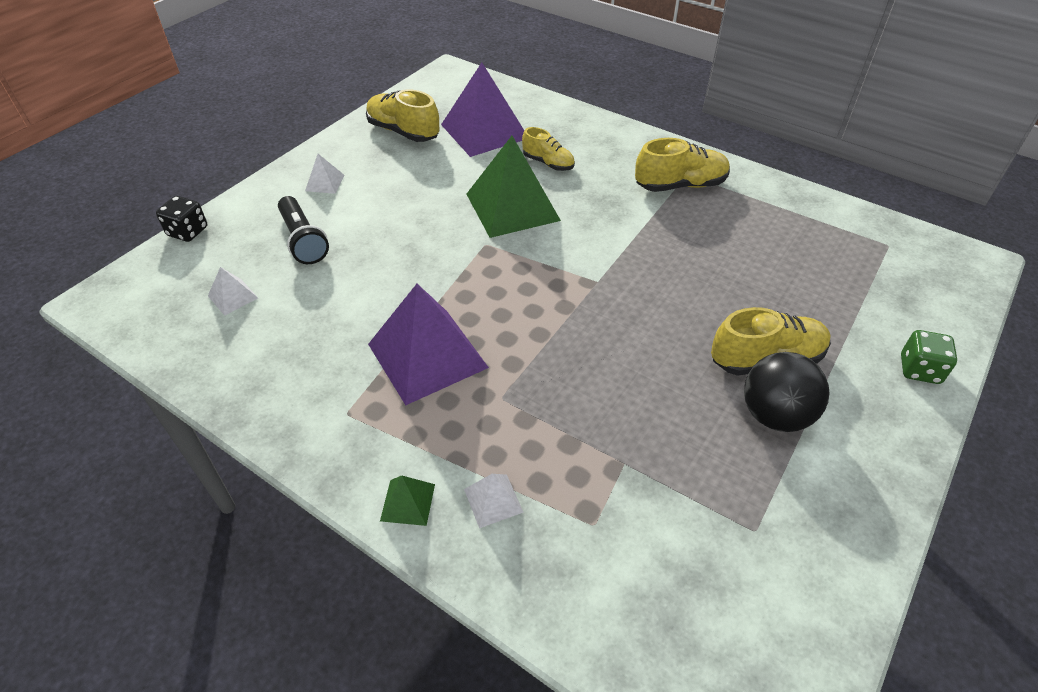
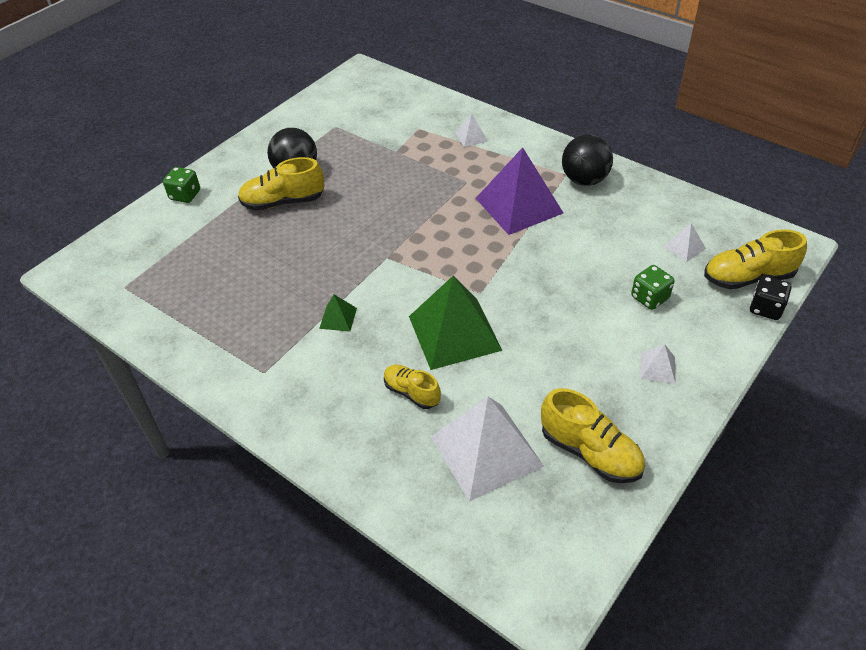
camera: 175 degrees left, 0 degrees up
black flashlight [278,196,329,264] -> green dice [631,265,674,310]
green pyramid [380,475,435,526] -> green pyramid moved to [319,295,357,332]
purple pyramid [441,62,524,157] -> white pyramid [431,397,544,502]
yellow shoe [635,138,730,192] -> yellow shoe moved to [704,229,807,289]
none -> black ball [562,134,613,186]

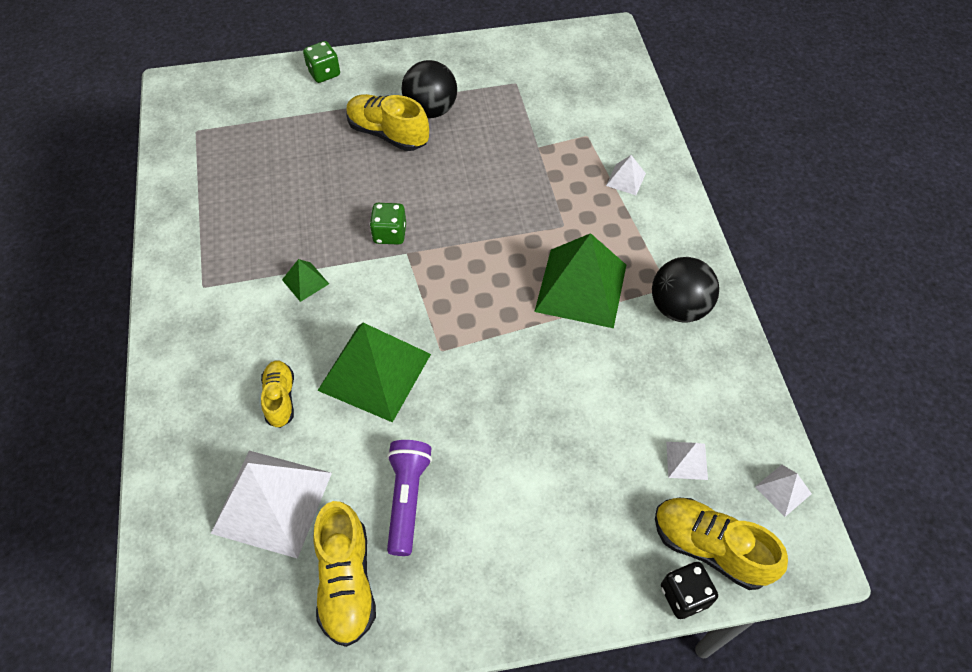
camera: 40 degrees right, 10 degrees up
purple pyramid [476,147,563,235] -> green pyramid [534,233,626,328]
green dice [631,265,674,310] -> green dice moved to [370,203,406,245]
white pyramid [640,344,676,384] -> white pyramid moved to [755,465,812,517]
none -> purple flashlight [387,440,432,556]

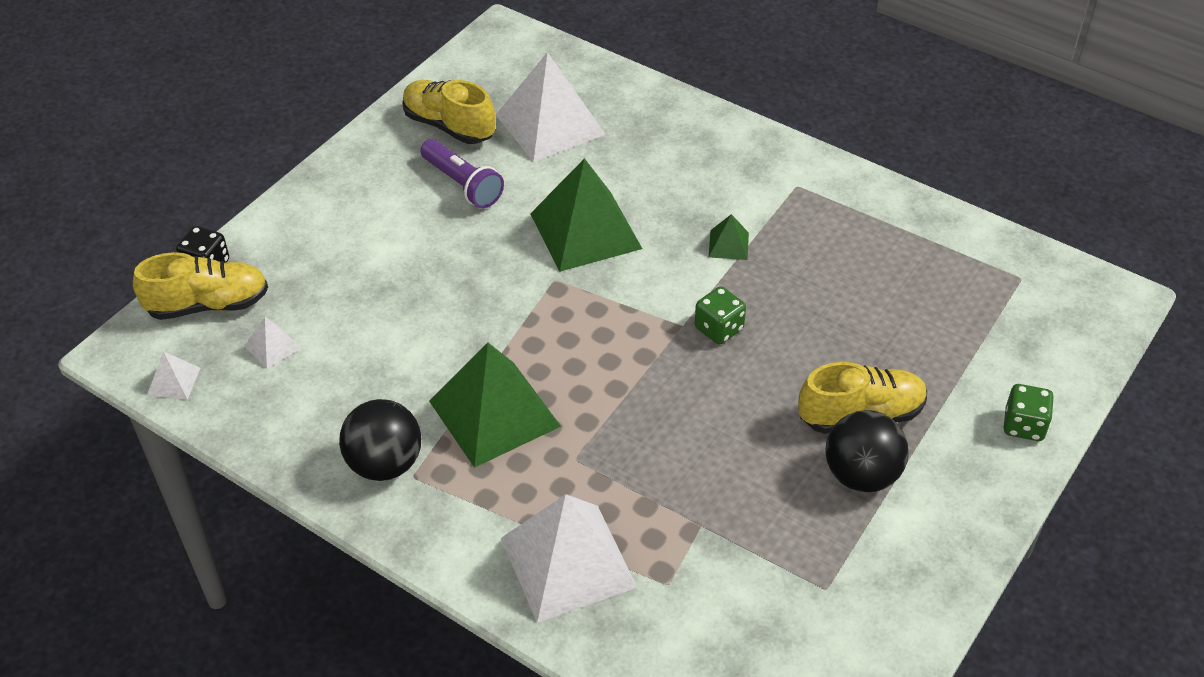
camera: 135 degrees right, 10 degrees down
yellow shoe [261,360,294,428] -> none
white pyramid [606,155,646,195] -> white pyramid [501,494,638,623], size x2.29

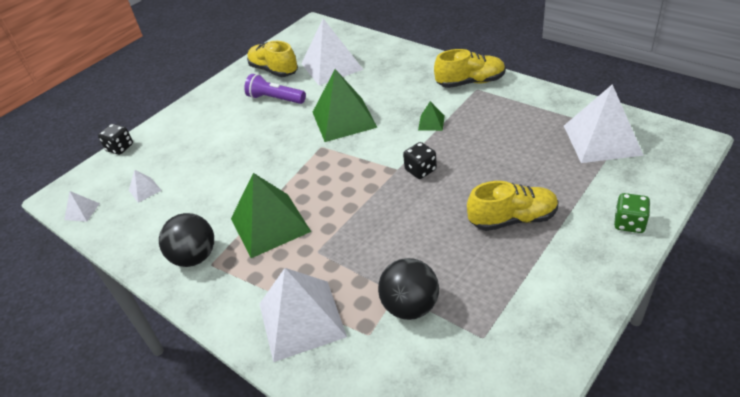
camera: 10 degrees right, 5 degrees down
yellow shoe [133,252,268,320] -> yellow shoe moved to [434,49,506,88]
purple flashlight [420,139,504,208] -> purple flashlight turned 150 degrees clockwise [244,74,306,104]
green dice [695,286,746,344] -> black dice [403,142,437,179]
black ball [825,410,909,492] -> black ball moved to [378,258,439,320]
none -> white pyramid [564,84,644,163]

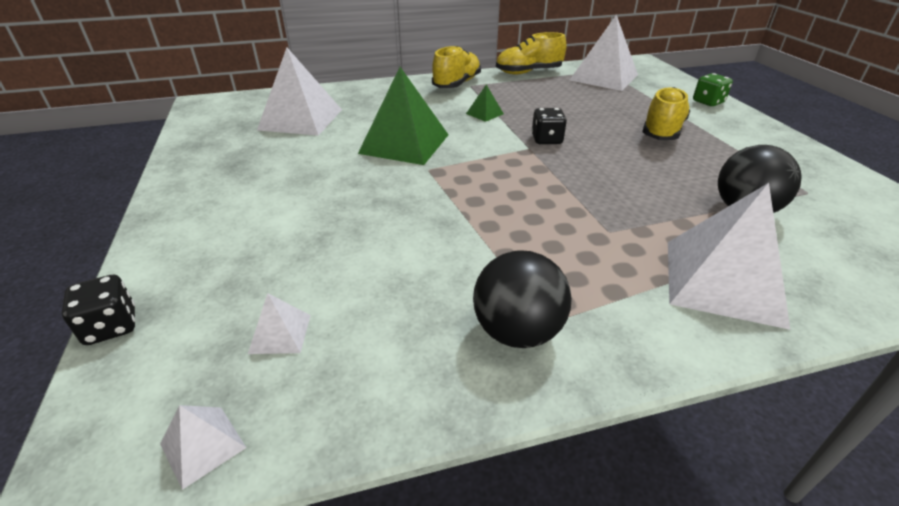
camera: 60 degrees left, 5 degrees down
green pyramid [231,173,311,258] -> none
purple flashlight [244,74,306,104] -> none
yellow shoe [247,41,298,77] -> yellow shoe moved to [496,32,566,75]

